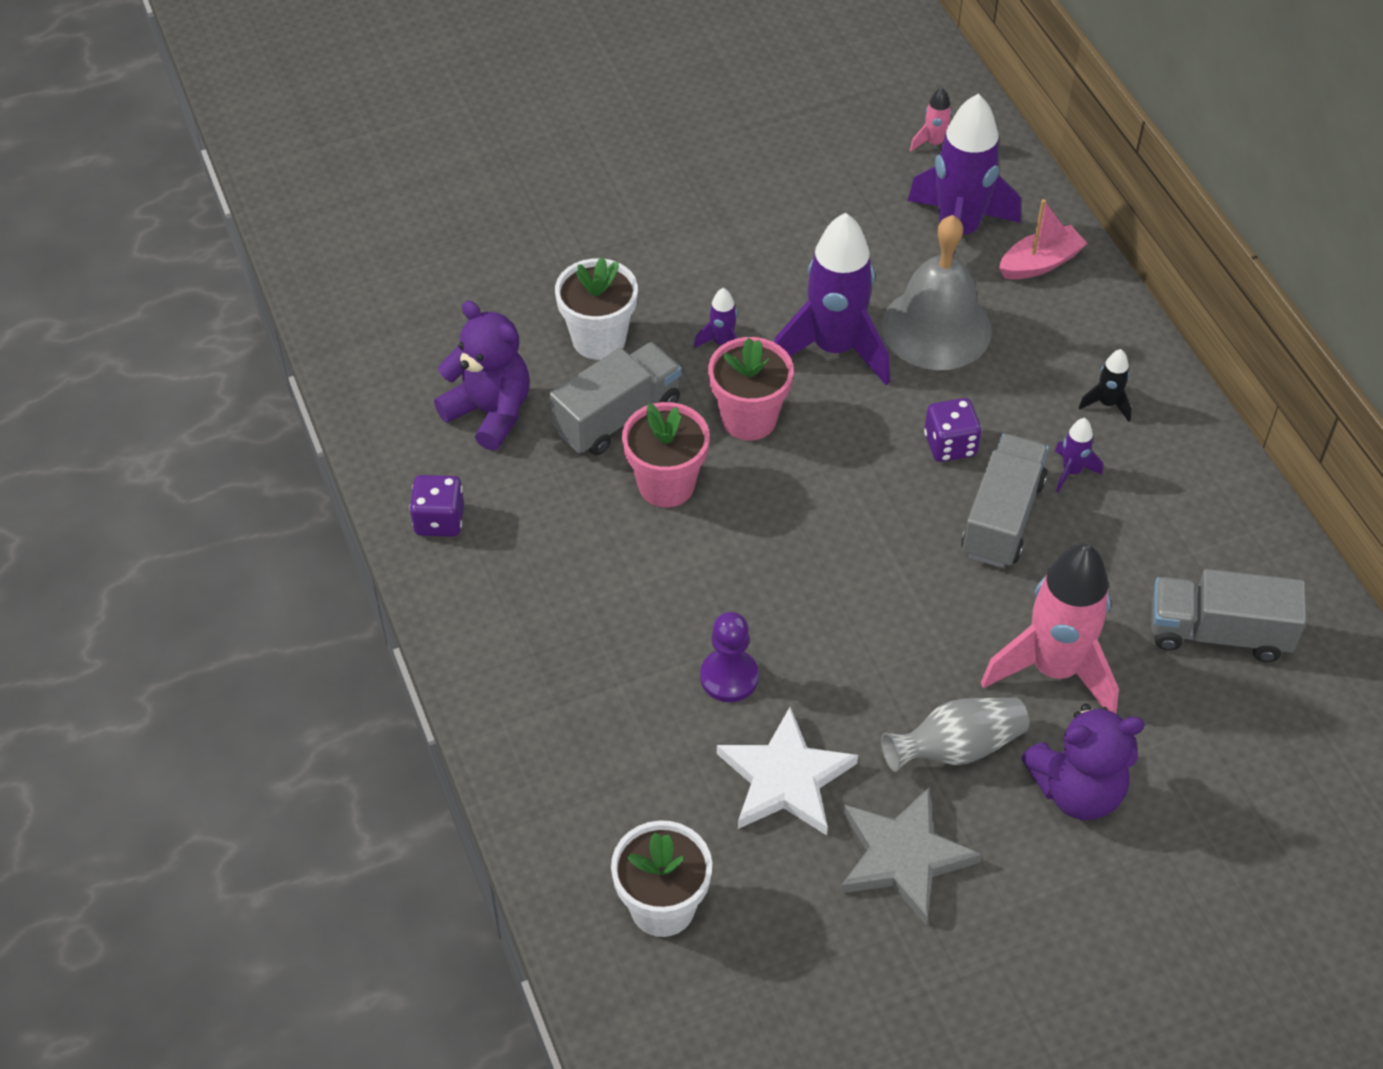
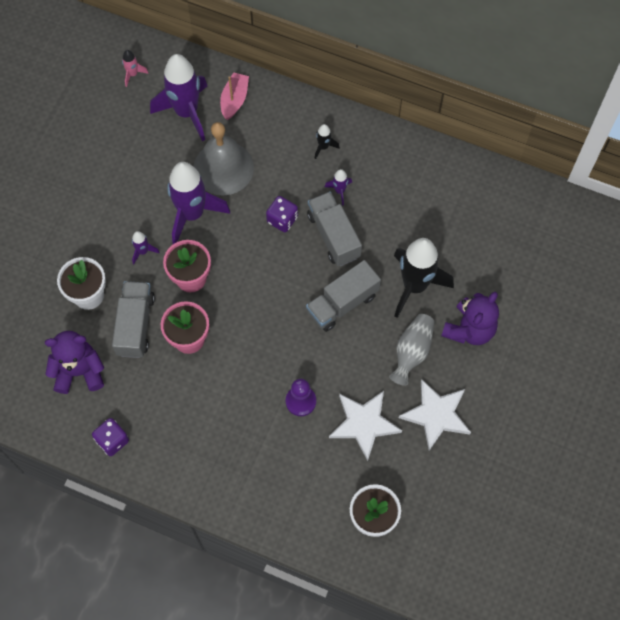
camera: 45 degrees left, 15 degrees up
grey star [840,787,982,925] -> white star [399,379,471,451]
pink rocket [981,544,1119,714] -> black rocket [394,238,454,318]
grey truck [1151,569,1306,662] -> grey truck moved to [306,260,381,332]

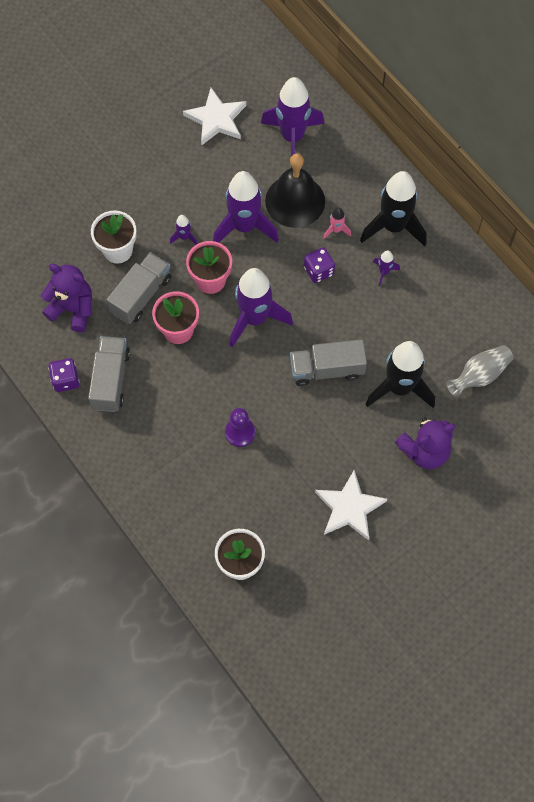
camera: 30 degrees right, 0 degrees up
pink rocket [122,50,149,87] -> pink rocket moved to [324,208,351,239]
grey bell [194,122,254,196] -> black bell [265,153,325,228]
pink boat [220,72,249,120] -> none
grey truck [307,192,362,266] -> grey truck moved to [88,336,130,412]
black rocket [315,124,340,159] -> black rocket [360,171,426,247], size x2.34
white star [329,391,402,461] -> white star moved to [183,88,246,146]
grey vase [389,314,434,386] -> grey vase moved to [446,345,513,398]
none -> purple rocket [230,268,293,347]

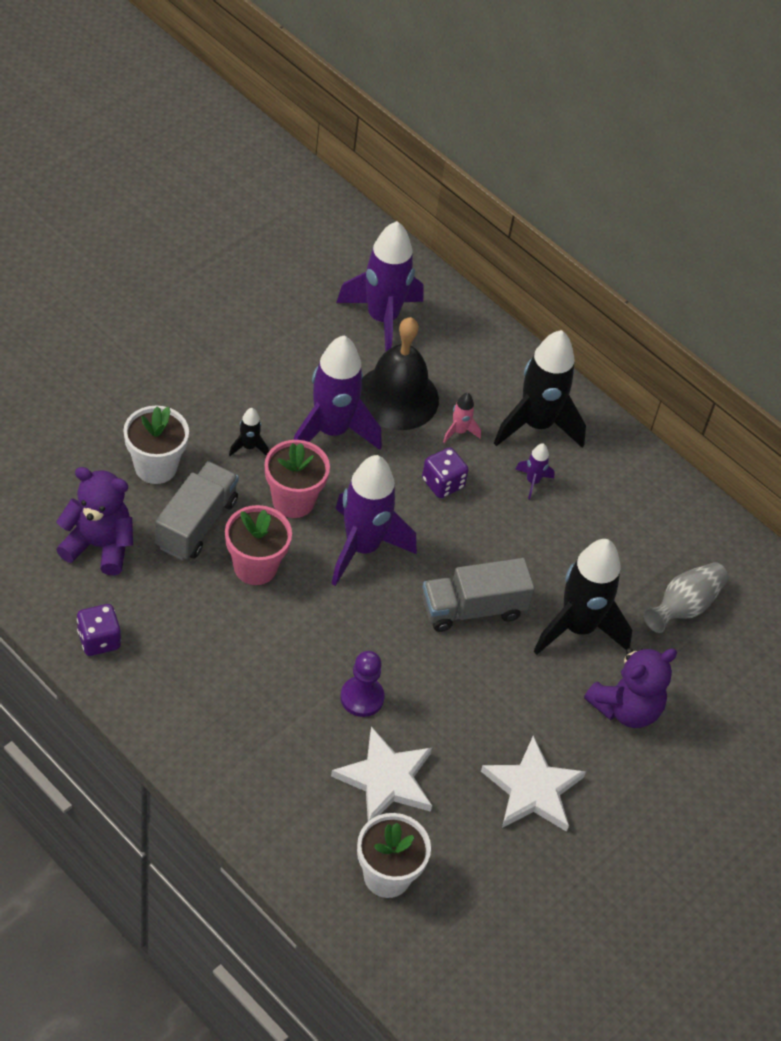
camera: 15 degrees left, 15 degrees down
grey truck [88,336,130,412] -> none
purple rocket [170,215,198,244] -> black rocket [229,408,269,456]
white star [183,88,246,146] -> white star moved to [331,726,432,821]

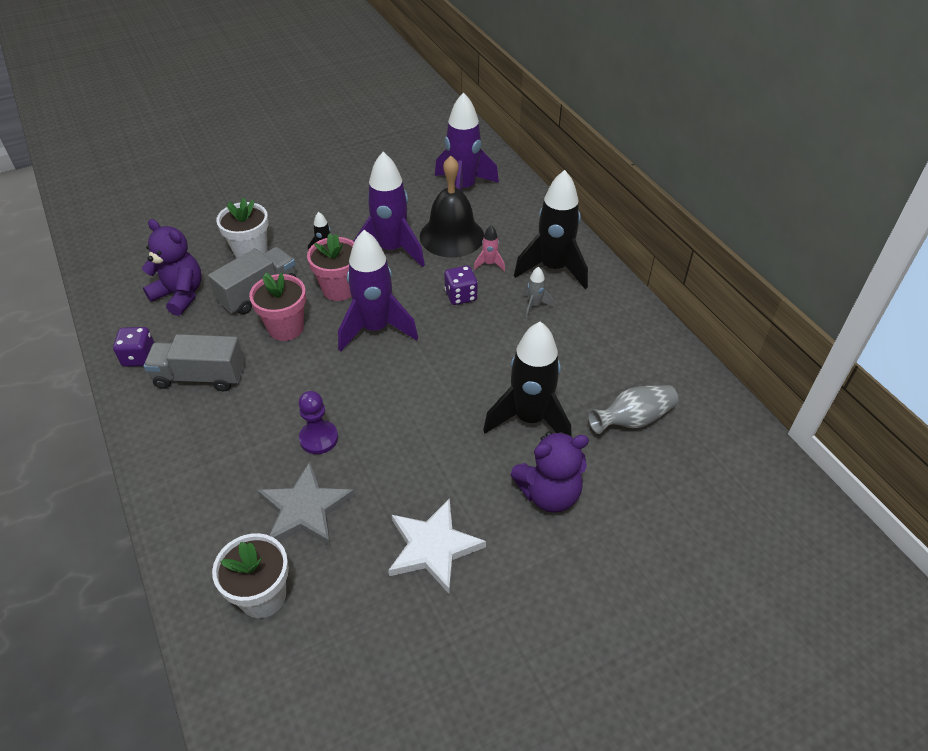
camera: 25 degrees right, 5 degrees down
white star [331,726,432,821] -> grey star [257,462,355,546]
grey truck [422,558,535,632] -> grey truck moved to [144,334,244,391]
purple rocket [516,443,555,499] -> grey rocket [524,267,553,317]

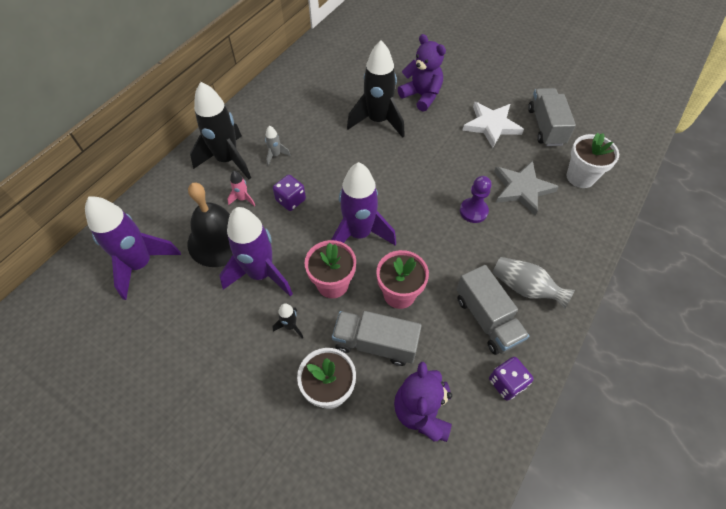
camera: 120 degrees left, 10 degrees up
grey vase [588,385,678,434] -> grey vase moved to [493,257,575,309]
none -> grey truck [528,88,576,146]

